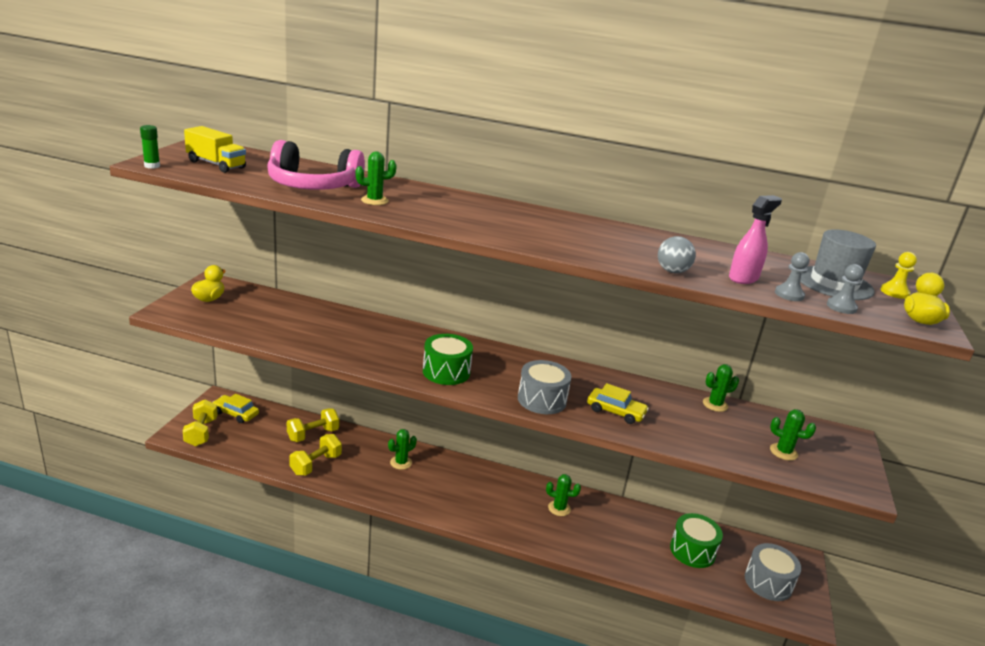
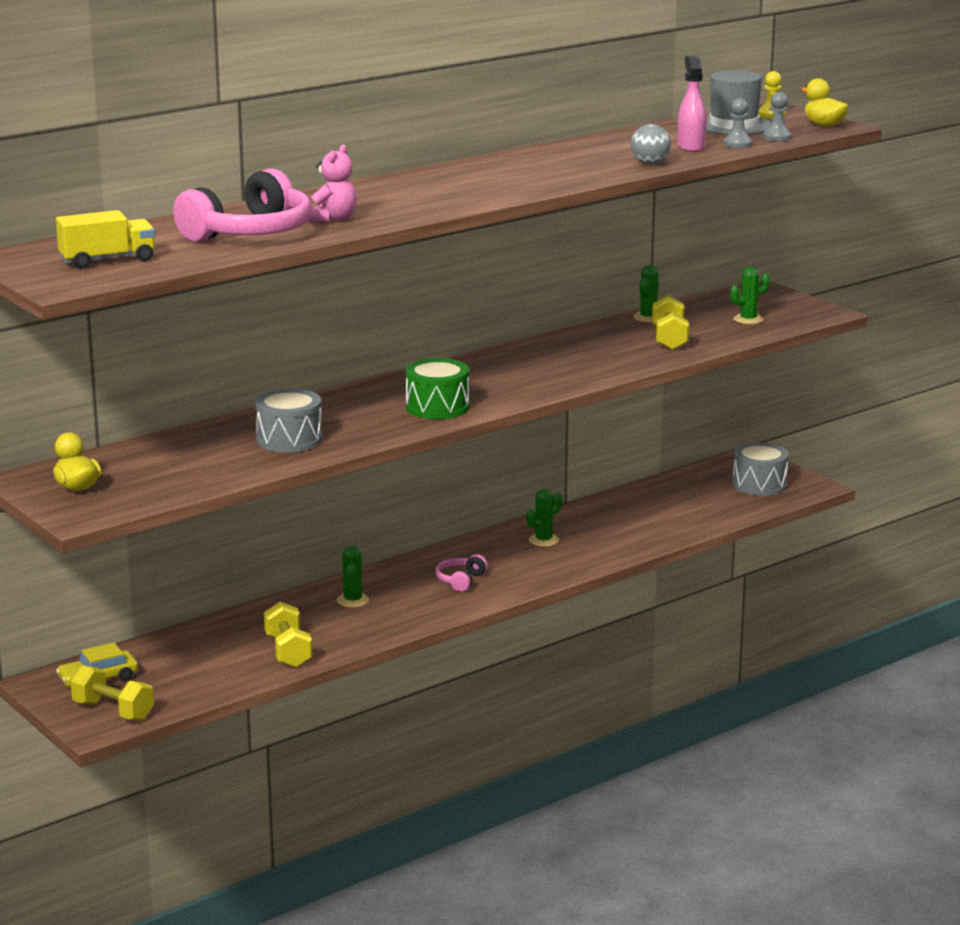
camera: 50 degrees left, 5 degrees down
green glue stick [140,125,160,169] -> none
yellow dumbbell [287,408,339,442] -> yellow dumbbell moved to [652,295,689,350]
green cactus [355,152,397,205] -> pink teddy bear [308,145,357,222]
grey drum [518,360,572,414] -> grey drum moved to [255,389,323,452]
yellow car [587,383,649,424] -> none
green drum [670,513,723,568] -> none
none -> pink headphones [435,554,488,592]

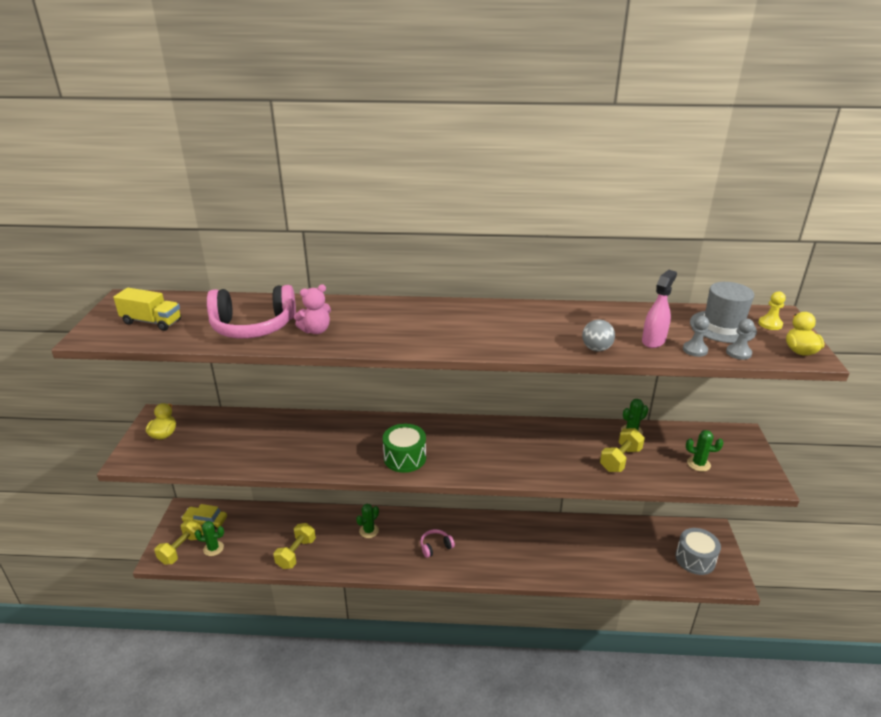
camera: 40 degrees right, 10 degrees up
yellow dumbbell [70,665,154,721] -> yellow dumbbell turned 45 degrees clockwise [154,520,203,565]
grey drum [255,389,323,452] -> none
green cactus [526,489,562,547] -> green cactus moved to [194,521,224,556]

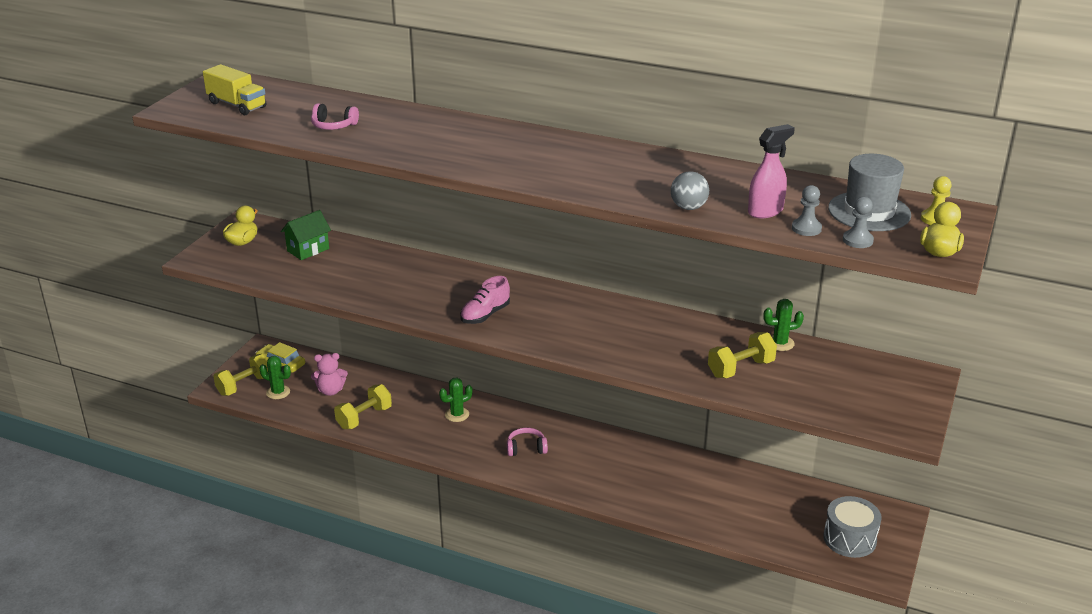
camera: 20 degrees right, 0 degrees up
pink headphones [207,285,296,338] -> pink headphones [311,103,359,130], size x0.47
pink teddy bear [294,284,331,334] -> pink teddy bear moved to [311,353,348,396]
green drum [383,424,426,473] -> pink shoe [460,276,510,324]
green cactus [686,430,723,472] -> none
none -> green house [281,210,331,260]

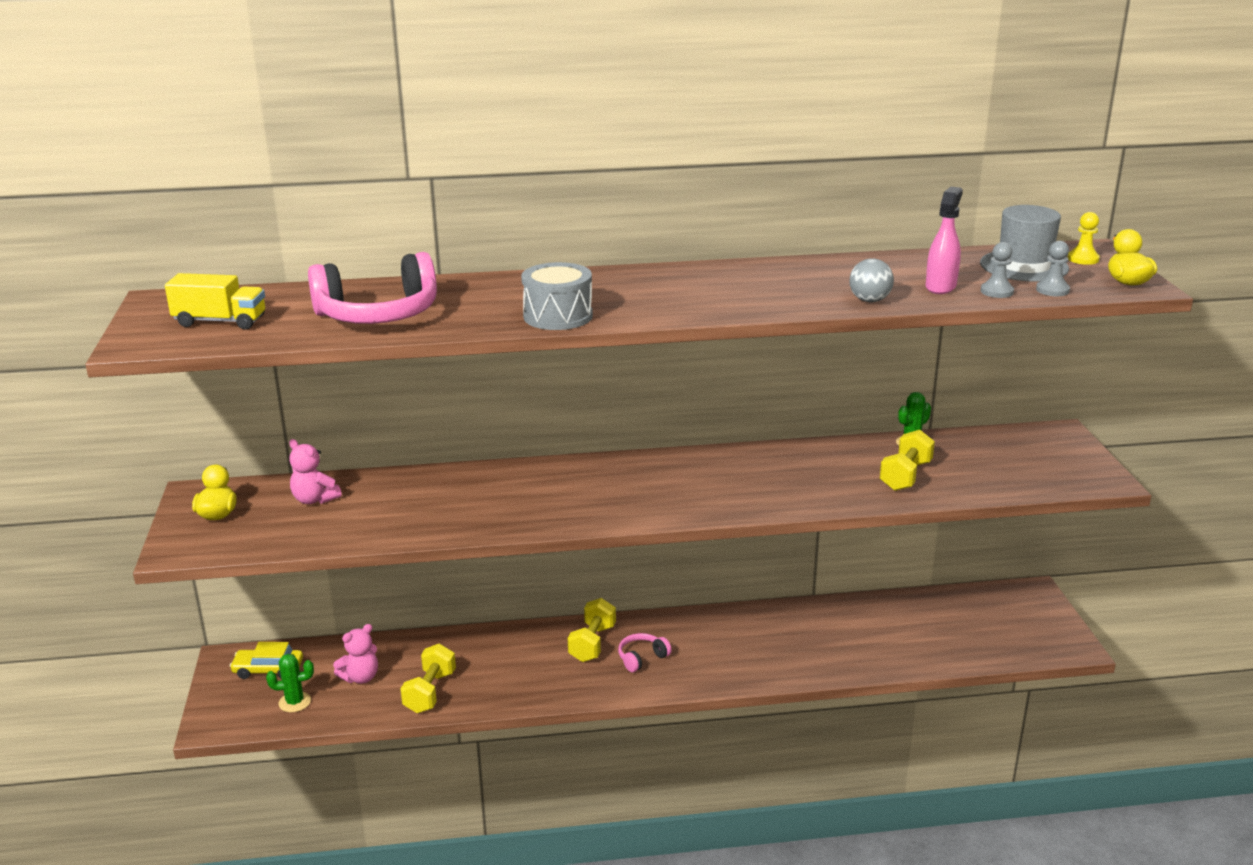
camera: 30 degrees left, 5 degrees down
yellow dumbbell [213,354,268,396] -> yellow dumbbell moved to [568,598,616,662]
green house [281,210,331,260] -> pink teddy bear [289,439,342,504]
pink headphones [311,103,359,130] -> pink headphones [308,252,437,324], size x2.13
green cactus [439,378,473,422] -> none
pink shoe [460,276,510,324] -> none
grey drum [823,496,882,558] -> grey drum moved to [521,262,593,330]

